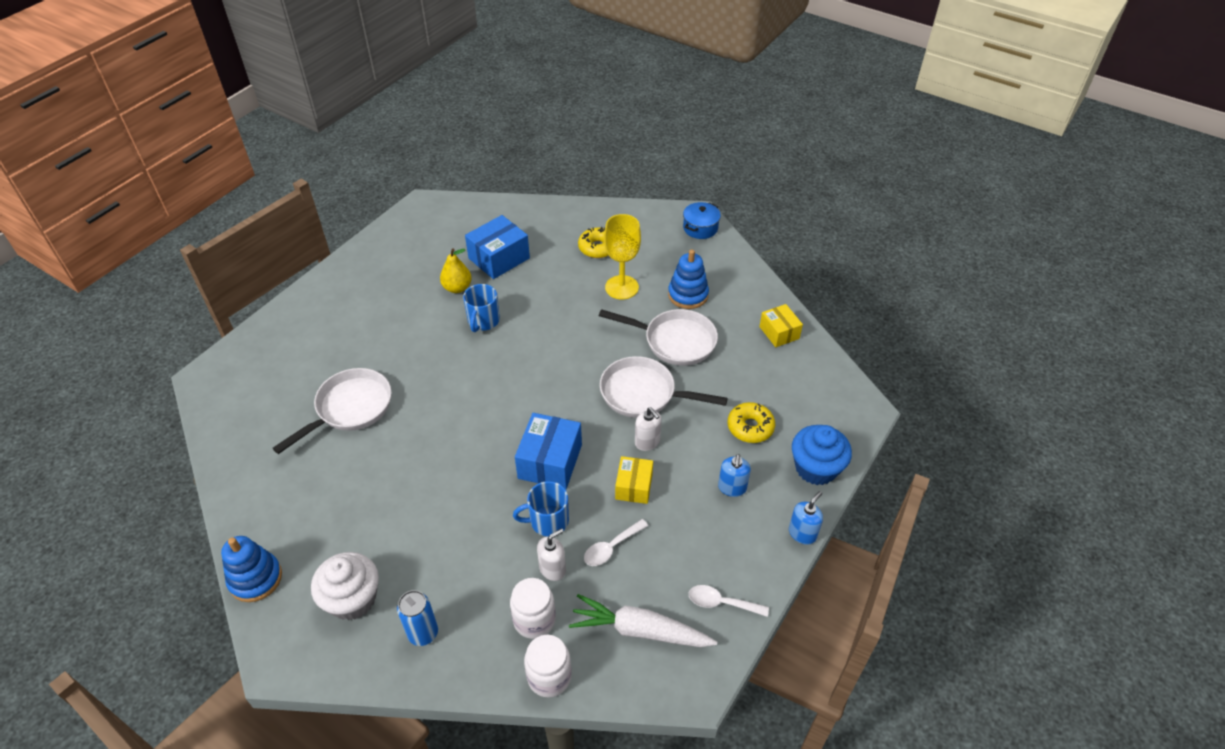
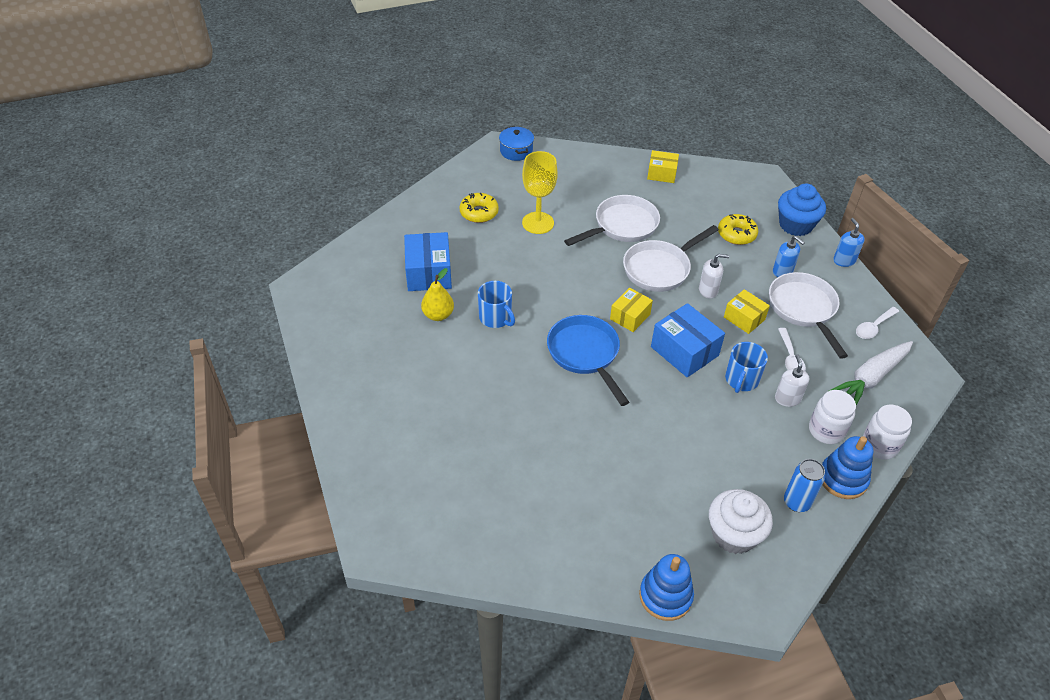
camera: 55 degrees left, 0 degrees up
white pan [273,368,392,454] -> white pan moved to [769,272,848,359]
blue stacking toy [668,250,709,309] -> blue stacking toy moved to [822,436,873,499]
none -> blue pan [547,315,629,406]
none -> yellow box [610,288,653,332]

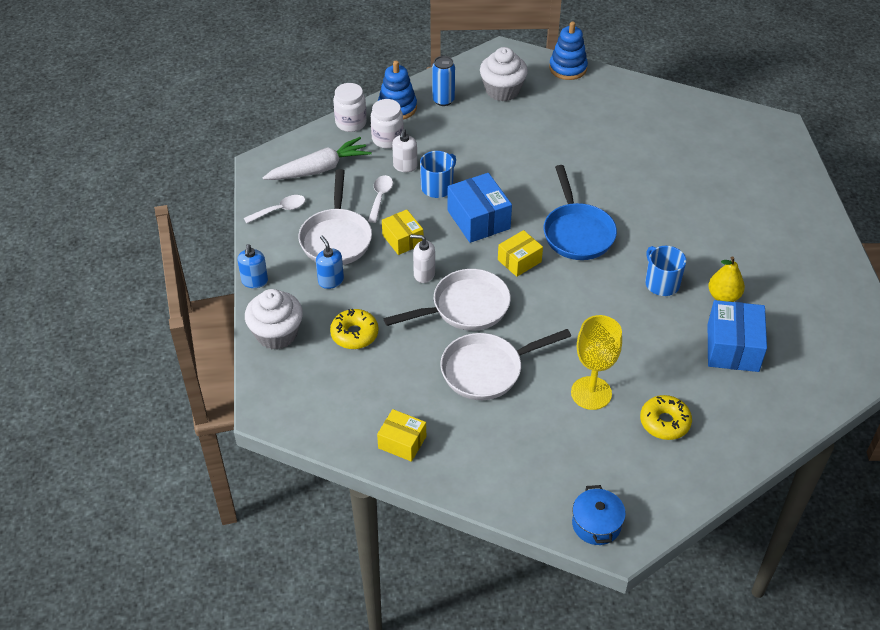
camera: 165 degrees left, 0 degrees up
blue cupcake [778,184,826,236] -> white cupcake [245,289,303,350]

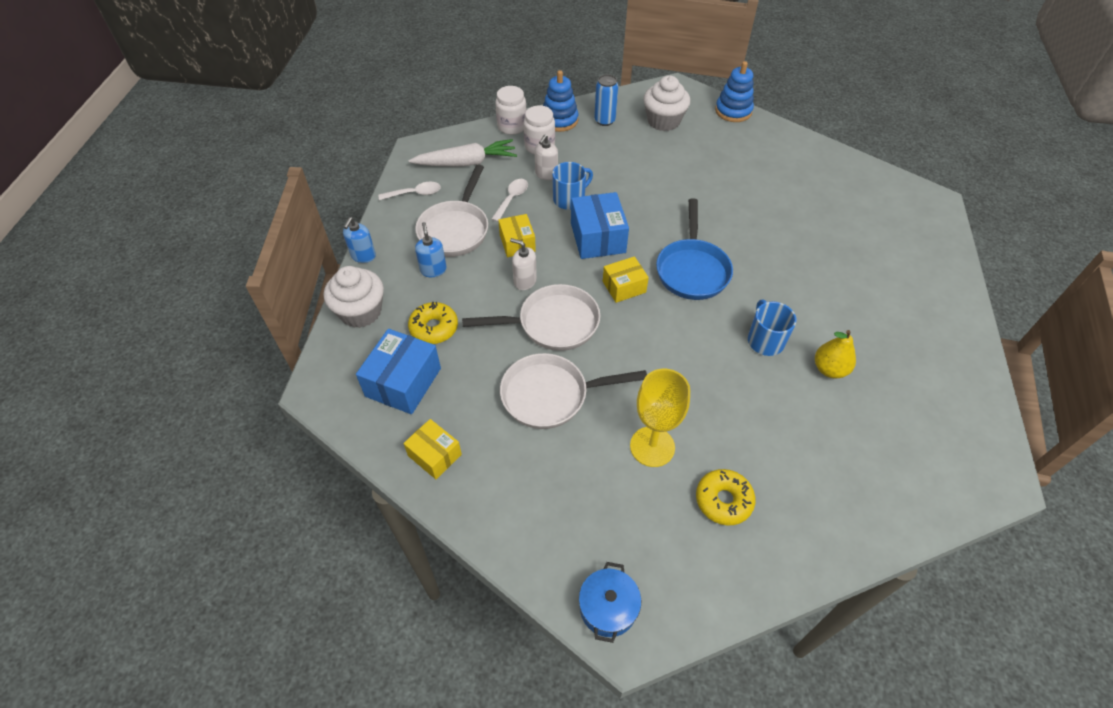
camera: 15 degrees right, 5 degrees up
blue box [708,300,767,372] -> blue box moved to [356,329,441,414]

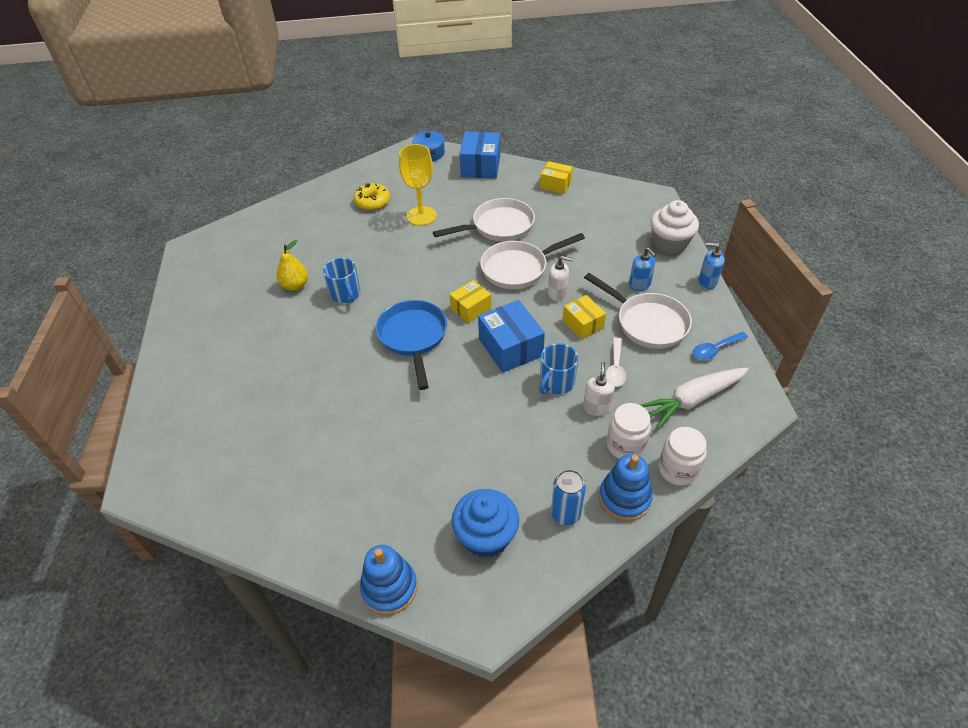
camera: 165 degrees right, 5 degrees down
blue soap dispenser [343,217,376,263] -> blue soap dispenser turned 75 degrees counterclockwise [699,243,725,289]
blue box [356,329,441,414] -> blue box moved to [460,131,500,179]
white spoon [378,182,441,200] -> blue spoon [693,332,748,360]
yellow donut [408,302,458,344] -> none
white pan [415,164,488,257] -> white pan turned 135 degrees clockwise [584,273,692,349]
white cupcake [643,75,690,131] -> blue cupcake [452,489,519,558]

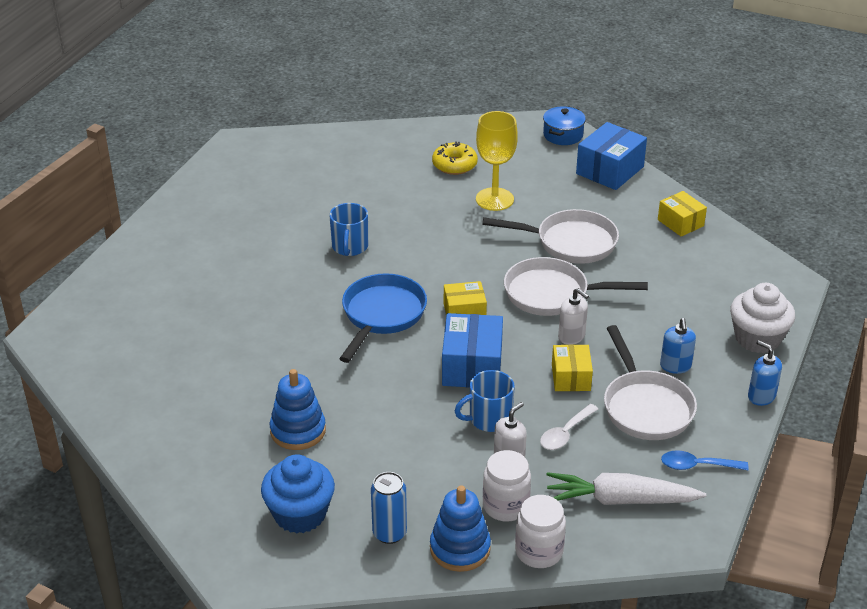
camera: 30 degrees right, 10 degrees down
yellow pear [276,240,308,291] -> none
blue stacking toy [360,545,417,615] -> blue stacking toy moved to [270,369,326,450]

